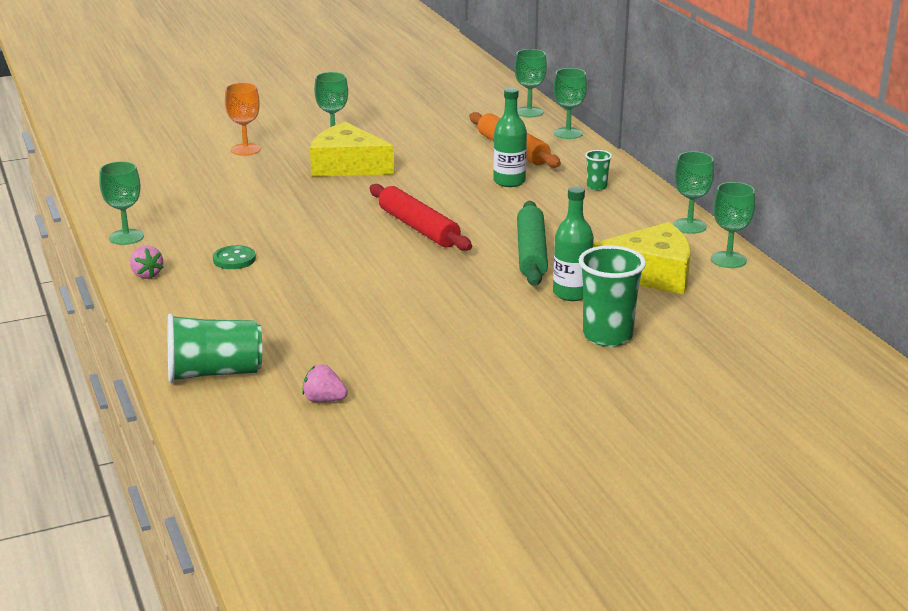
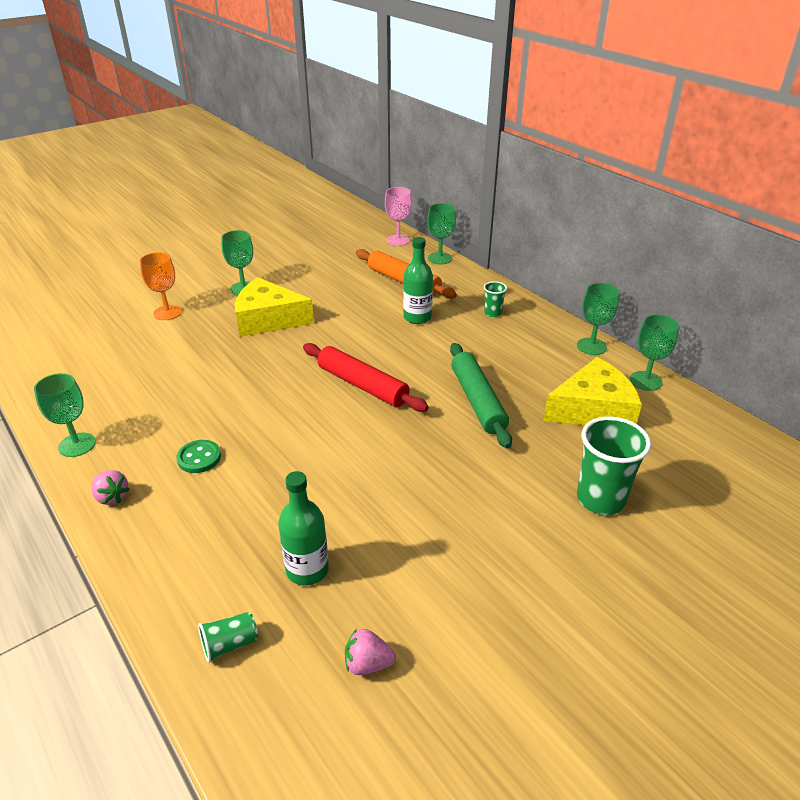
camera: 15 degrees left, 10 degrees up
green cup [168,314,262,383] -> green cup [198,612,258,663], size x0.50
green goblet [515,49,547,117] -> pink goblet [385,187,412,246]
green bottle [553,186,594,301] -> green bottle moved to [278,471,329,586]

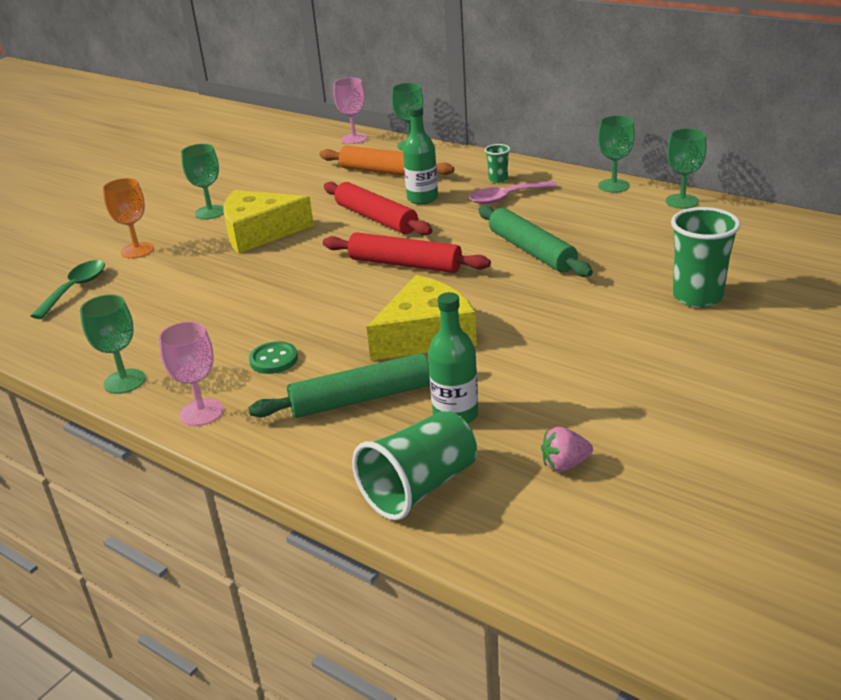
camera: 15 degrees left, 5 degrees down
pink strawberry [91,470,129,505] -> pink goblet [159,321,223,426]
green cup [198,612,258,663] -> green cup [352,410,477,520], size x1.99
yellow cheese [543,357,642,425] -> yellow cheese moved to [367,275,477,361]
none -> green spoon [31,260,105,319]
none -> green rolling pin [248,353,430,418]
none -> red rolling pin [324,182,432,235]
none -> pink spoon [469,181,557,204]

